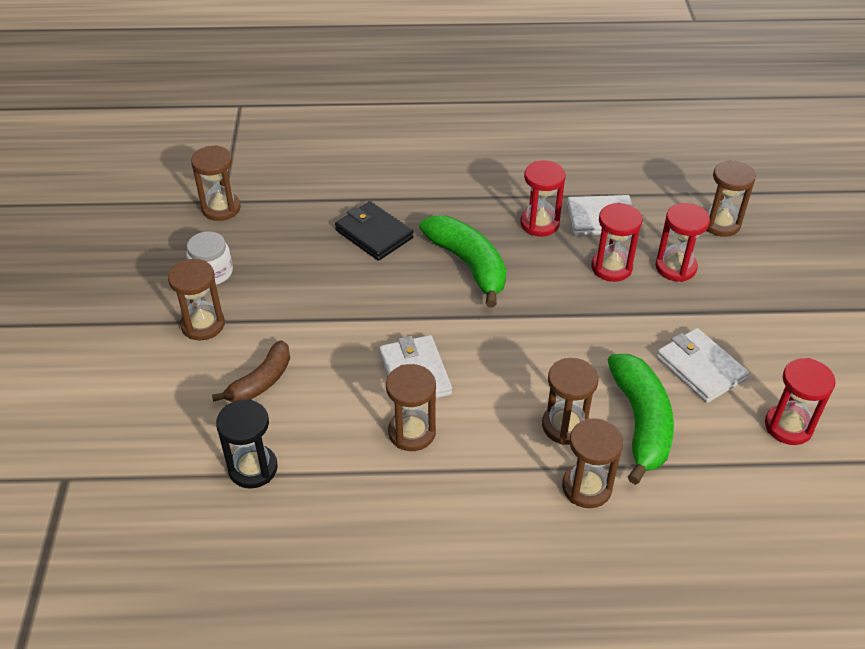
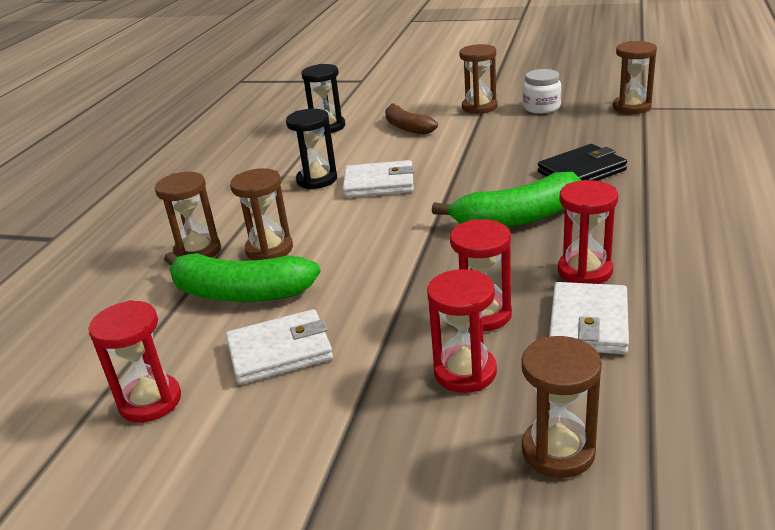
camera: 110 degrees right, 15 degrees down
brown hourglass [386,364,436,451] -> black hourglass [286,109,337,189]

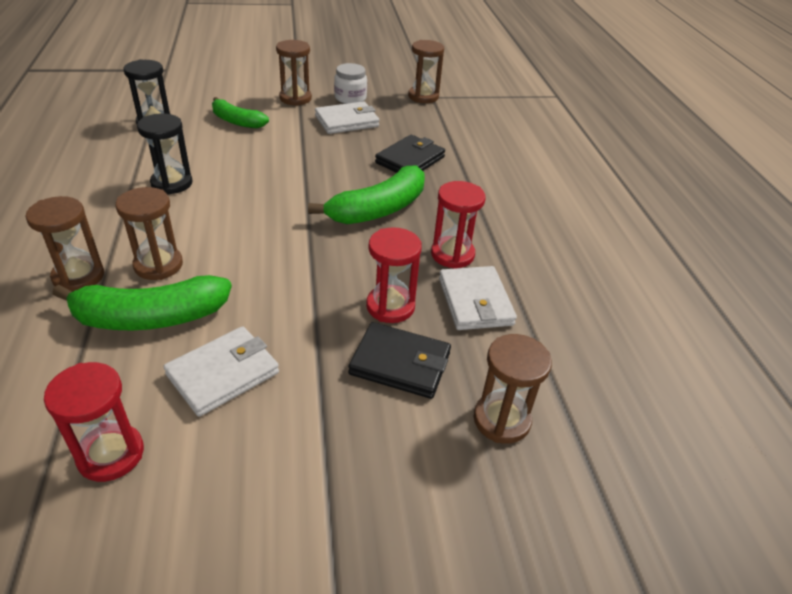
camera: 30 degrees left, 10 degrees up
white wallet [343,160,414,198] -> white wallet moved to [315,101,379,134]
brown banana [385,103,438,134] -> green banana [212,97,269,128]
red hourglass [427,269,497,393] -> black wallet [348,322,451,399]

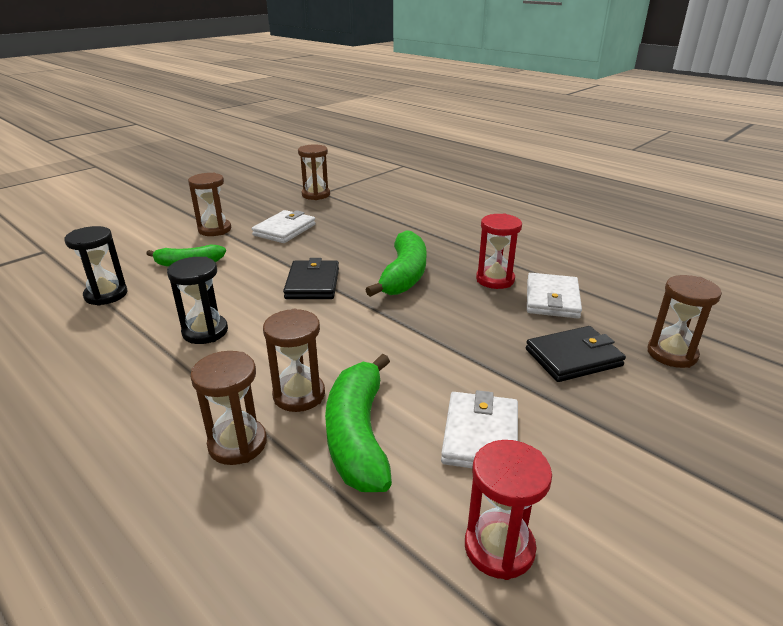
camera: 35 degrees left, 10 degrees down
green banana [52,275,232,330] -> green banana turned 135 degrees clockwise [325,354,392,492]
white jar [334,63,367,104] -> none
red hourglass [366,227,422,323] -> none
black wallet [375,135,445,173] -> black wallet moved to [283,258,339,299]
white wallet [439,266,517,330] -> white wallet turned 60 degrees clockwise [527,273,582,318]

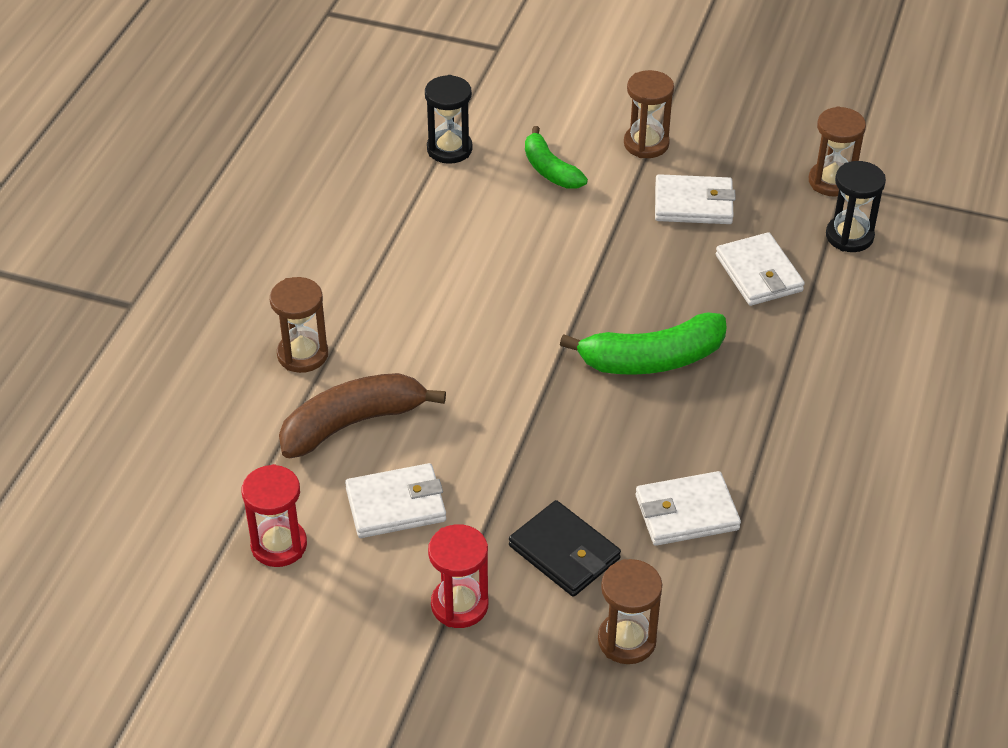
camera: 65 degrees right, 15 degrees up
black hourglass [167,257,228,344] -> black hourglass moved to [826,161,886,252]
brown hourglass [263,309,325,412] -> none
black wallet [283,258,339,299] -> none
green banana [325,354,392,492] -> brown banana [279,373,446,458]
red hourglass [476,213,522,289] -> red hourglass moved to [428,524,488,628]
none -> white wallet [716,232,805,306]

